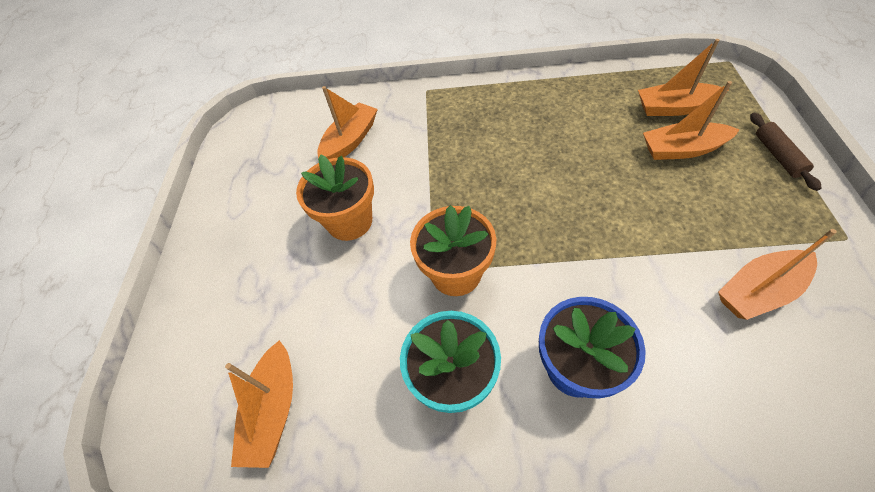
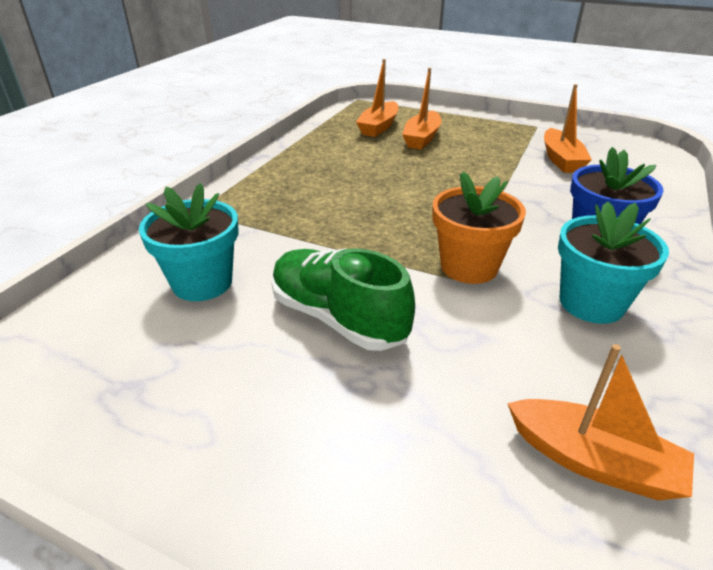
camera: 70 degrees left, 20 degrees down
orange flower pot [296,154,374,241] -> green shoe [271,248,415,351]
orange boat [317,86,378,159] -> turquoise flower pot [139,183,239,301]
brown rolling pin [750,113,821,191] -> none

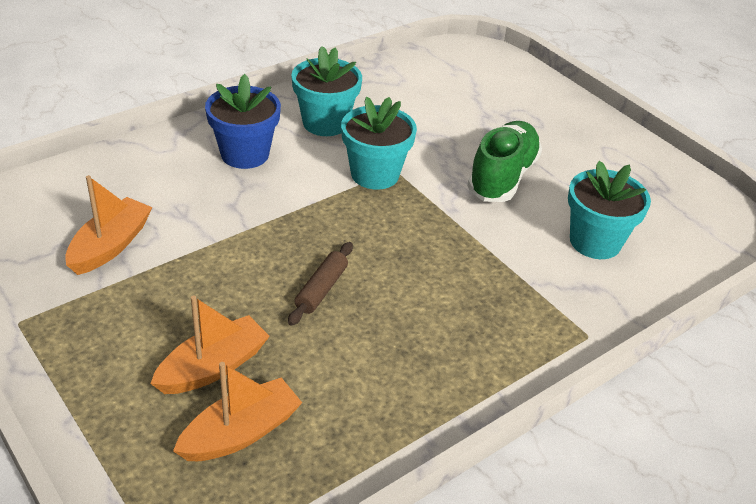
camera: 155 degrees left, 5 degrees up
green shoe [271,248,415,351] -> green shoe turned 135 degrees counterclockwise [467,121,542,202]
orange flower pot [433,172,526,284] -> turquoise flower pot [341,97,417,190]
orange boat [507,344,694,500] -> none
none -> brown rolling pin [288,242,353,326]

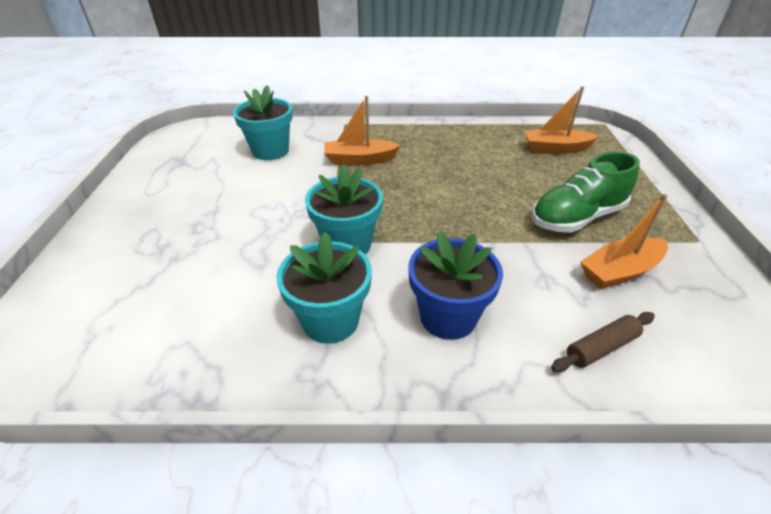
camera: 140 degrees left, 0 degrees up
orange boat [150,295,270,394] -> orange boat moved to [324,96,401,165]
brown rolling pin [288,242,353,326] -> brown rolling pin moved to [551,312,655,372]
green shoe [467,121,542,202] -> green shoe moved to [532,152,640,233]

